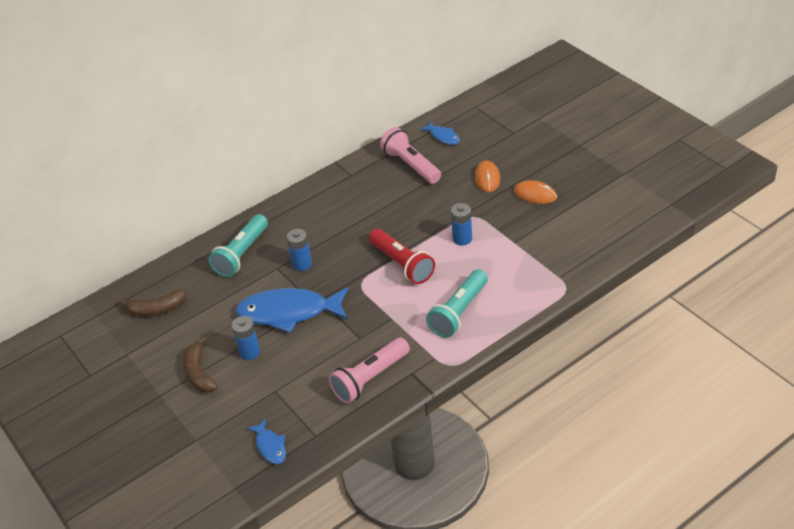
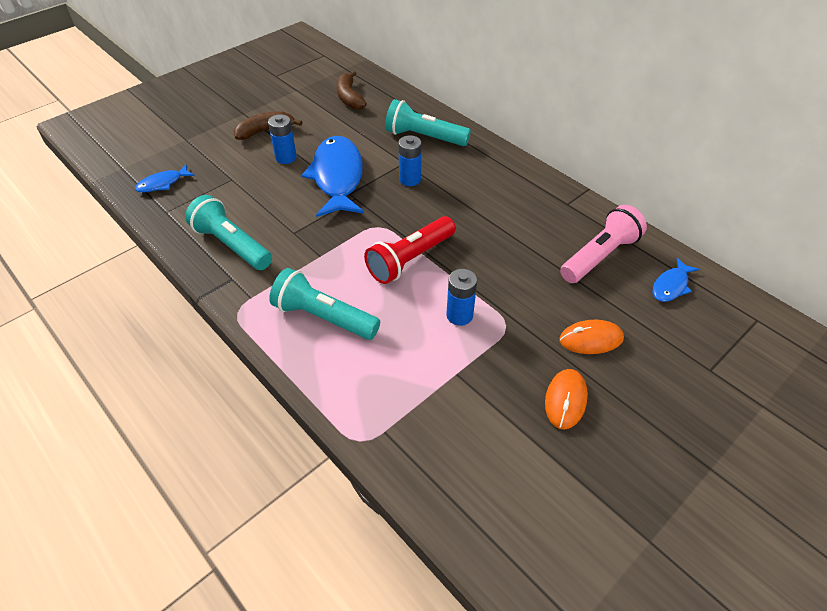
camera: 80 degrees right, 5 degrees up
pink flashlight [329,337,410,404] -> turquoise flashlight [185,195,272,270]

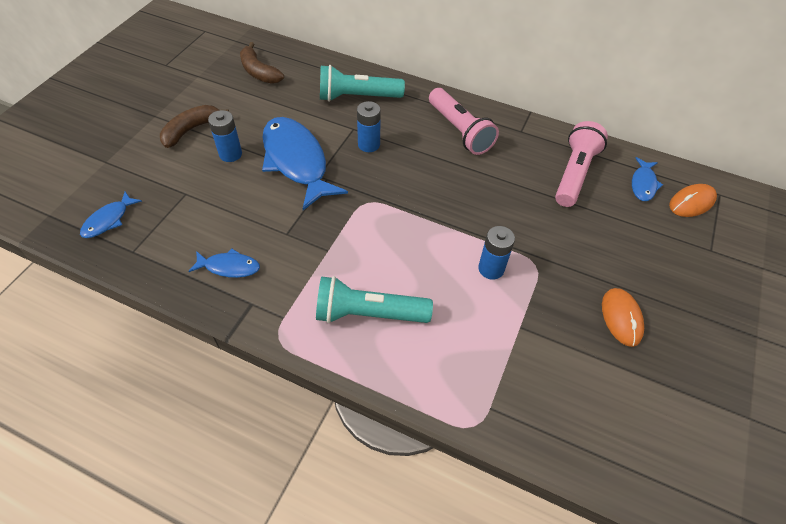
camera: 25 degrees left, 5 degrees up
turquoise flashlight [185,195,272,270] -> blue fish [188,248,260,278]
red flashlight [364,216,456,284] -> none
orange mouse [559,320,624,354] -> orange mouse moved to [669,184,717,217]
none -> pink flashlight [429,88,499,155]

